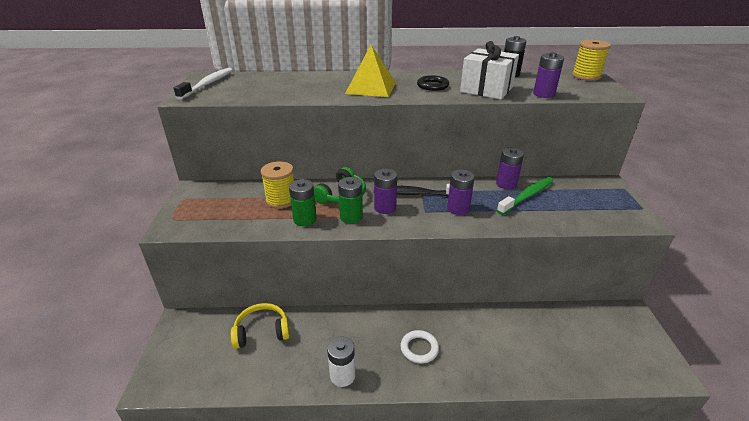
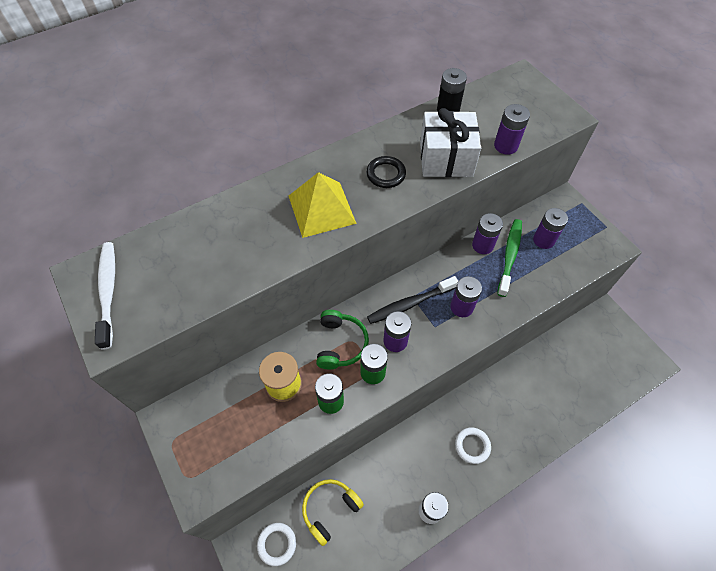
camera: 30 degrees left, 25 degrees up
yellow spool [572,40,611,81] -> none
none -> white ring [257,523,296,566]
none -> purple battery [533,208,568,249]

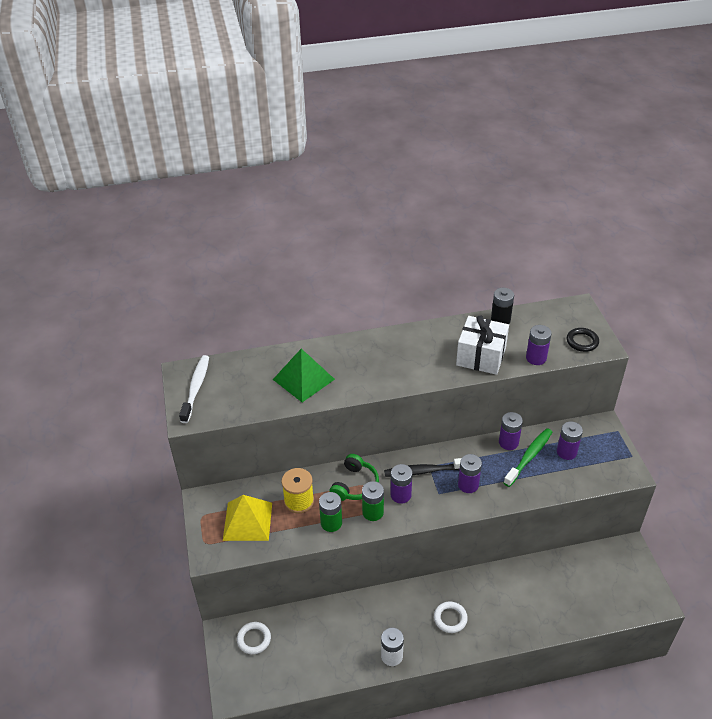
camera: 20 degrees right, 15 degrees down
yellow pyramid [289,172,357,238] -> yellow pyramid moved to [223,495,272,541]
yellow headphones [302,479,364,546] -> none
black ring [366,156,406,188] -> black ring moved to [567,328,599,352]
none -> green pyramid [273,349,335,402]

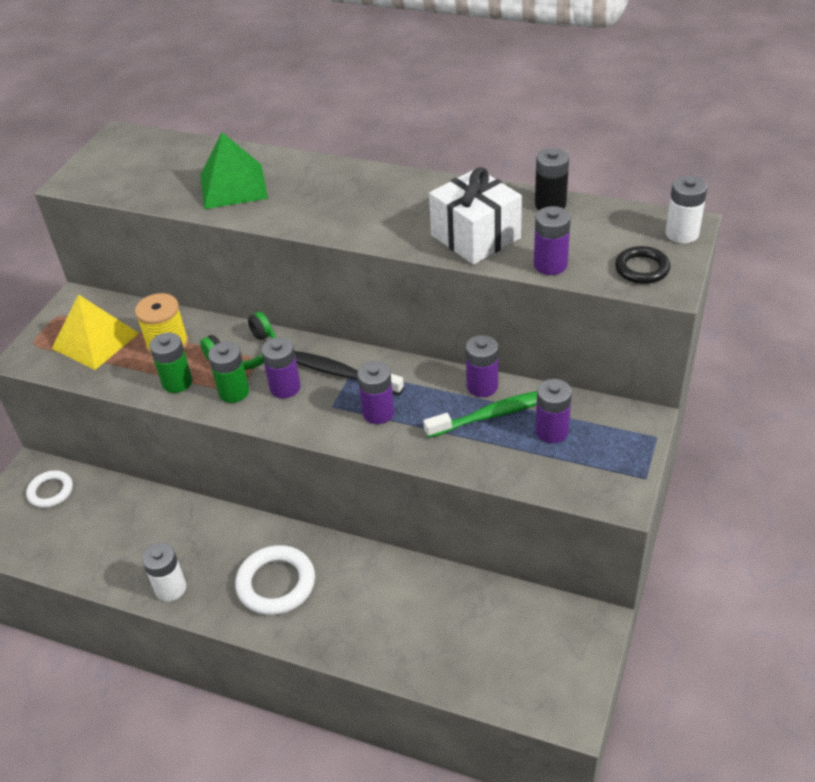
camera: 35 degrees right, 0 degrees up
white toothbrush [179,355,209,423] -> none
white ring [434,601,468,633] -> white ring [235,545,315,615], size x1.59
none -> white battery [665,176,707,243]

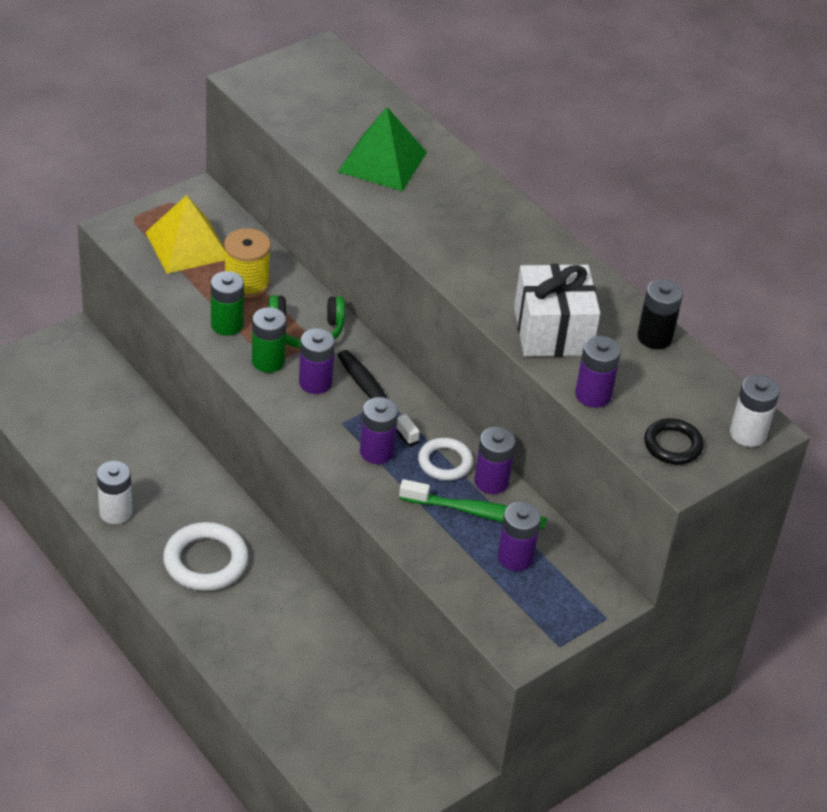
camera: 25 degrees right, 0 degrees up
white ring [26,470,73,508] -> white ring moved to [418,438,473,481]

